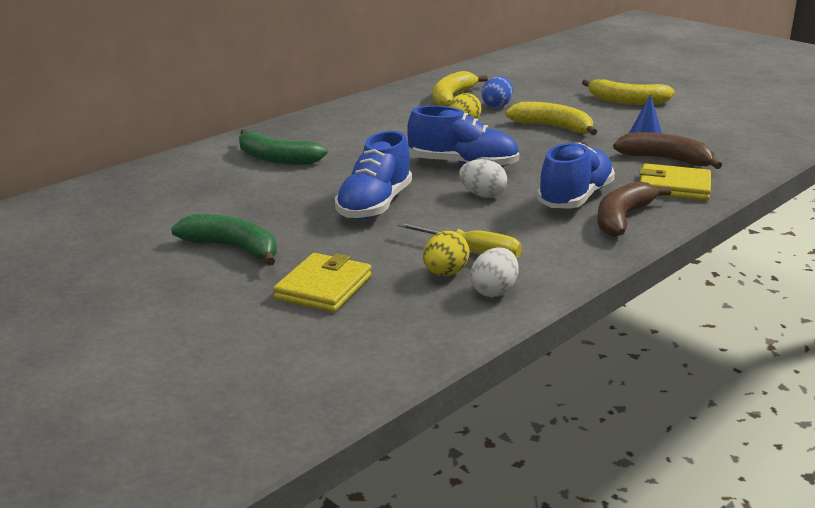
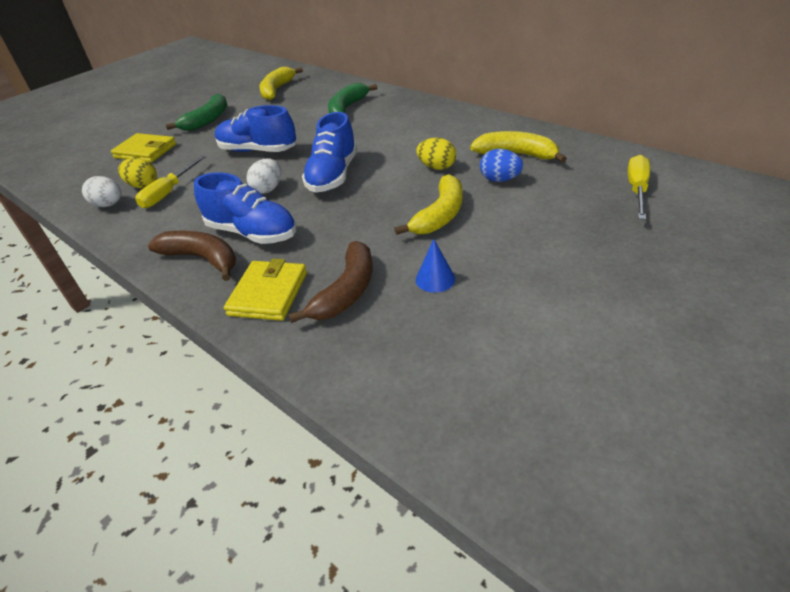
camera: 90 degrees right, 15 degrees up
yellow banana [582,79,674,105] -> yellow banana moved to [259,67,303,100]
none -> yellow screwdriver [628,155,650,220]

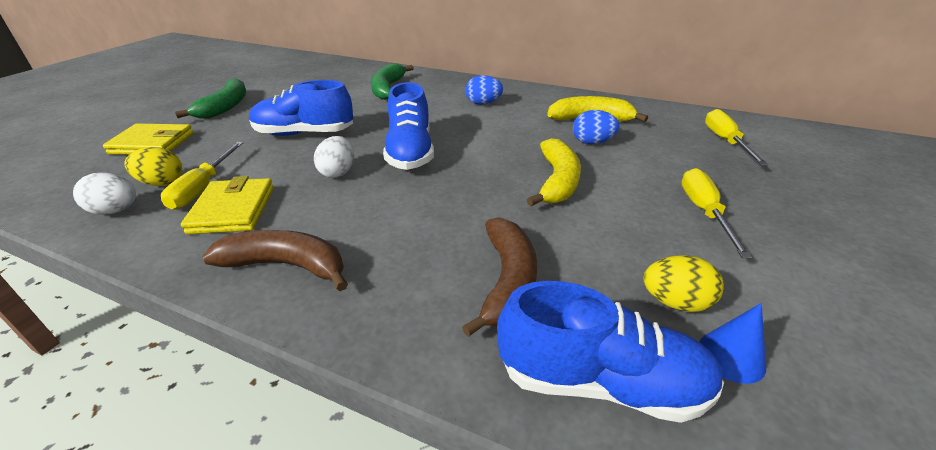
camera: 20 degrees left, 5 degrees down
blue shoe [194,172,296,244] -> blue shoe moved to [497,281,724,423]
yellow wallet [224,259,307,321] -> yellow wallet moved to [181,176,274,234]
yellow banana [259,67,303,100] -> none
blue cone [415,239,455,293] -> blue cone moved to [699,303,766,384]
yellow egg [416,138,456,170] -> yellow egg moved to [643,255,724,312]
none -> blue egg [465,75,503,105]
none -> yellow screwdriver [681,168,752,258]

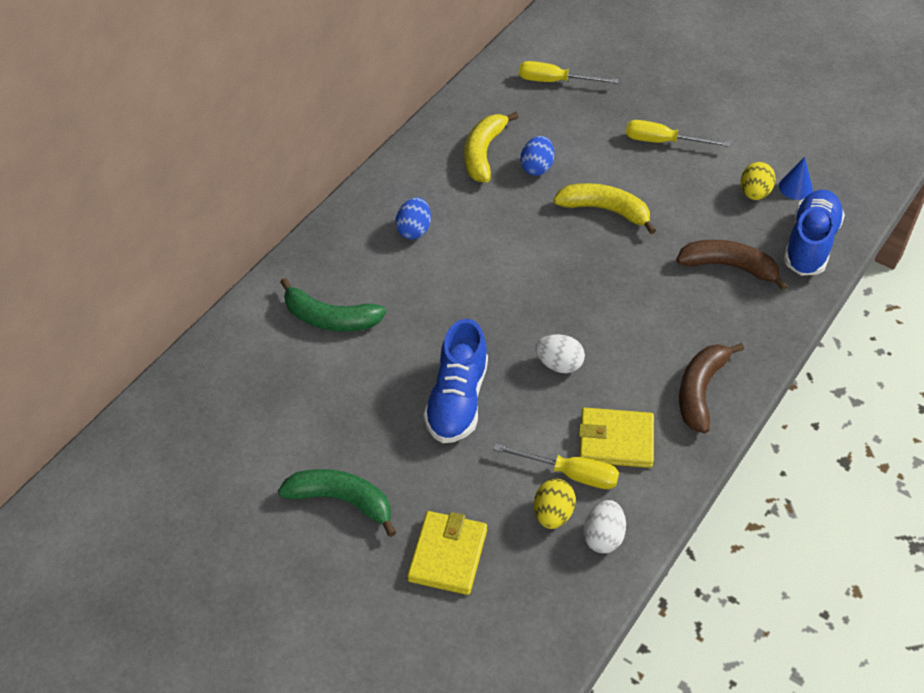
camera: 80 degrees left, 15 degrees up
blue shoe [383,82,434,170] -> none

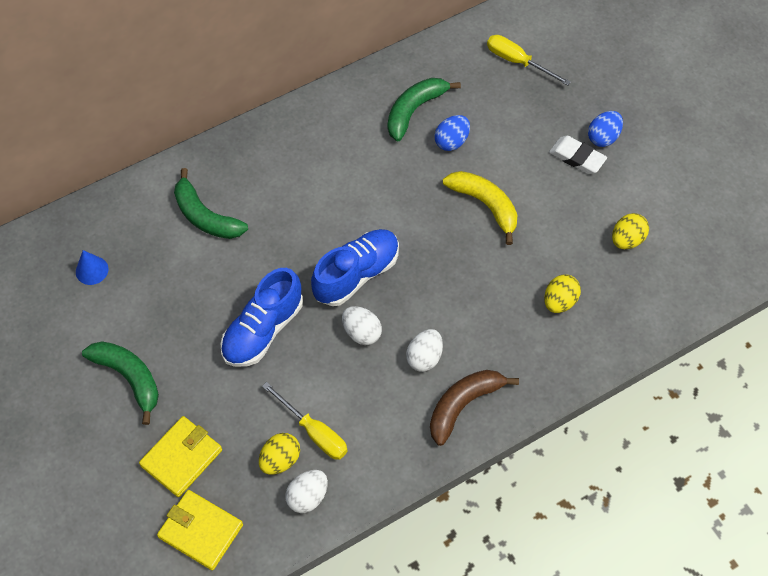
camera: 25 degrees right, 10 degrees up
blue egg [395,197,431,240] -> blue egg moved to [588,111,623,147]
yellow banana [465,112,519,183] -> green banana [388,78,461,141]
yellow wallet [579,408,654,468] -> yellow wallet moved to [157,490,243,570]
yellow screwdriver [626,120,730,147] -> white eraser [549,136,607,174]
brown banana [676,240,788,291] -> yellow egg [544,274,581,313]
blue cone [779,157,813,200] -> blue cone moved to [76,250,109,285]
blue shoe [783,190,845,276] -> blue shoe moved to [311,229,399,306]
none -> white egg [406,329,443,372]

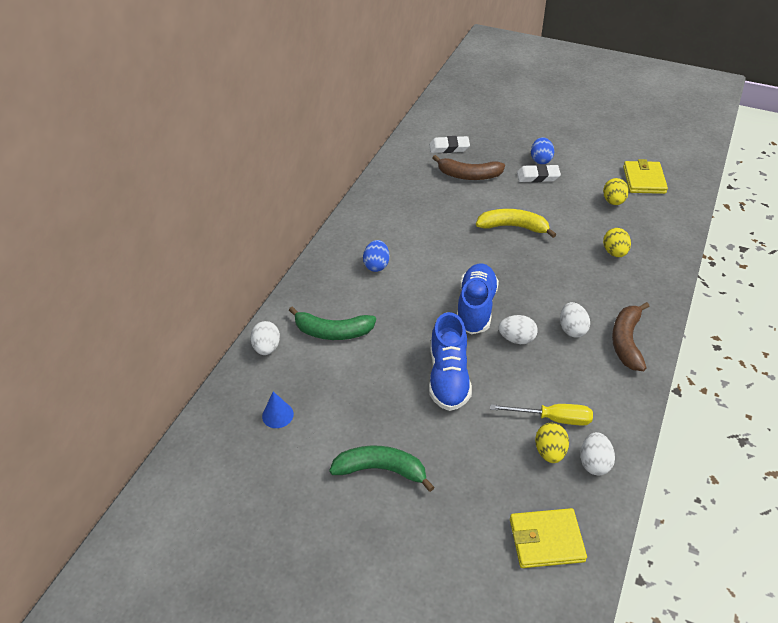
camera: 35 degrees left, 15 degrees down
yellow wallet [139,416,222,497] -> yellow wallet moved to [623,159,668,194]
green banana [388,78,461,141] -> none
blue egg [435,115,470,151] -> blue egg moved to [363,240,390,272]
yellow screwdriver [487,35,571,86] -> white eraser [429,136,470,153]
none -> white egg [250,321,280,355]
none -> brown banana [433,155,505,180]

